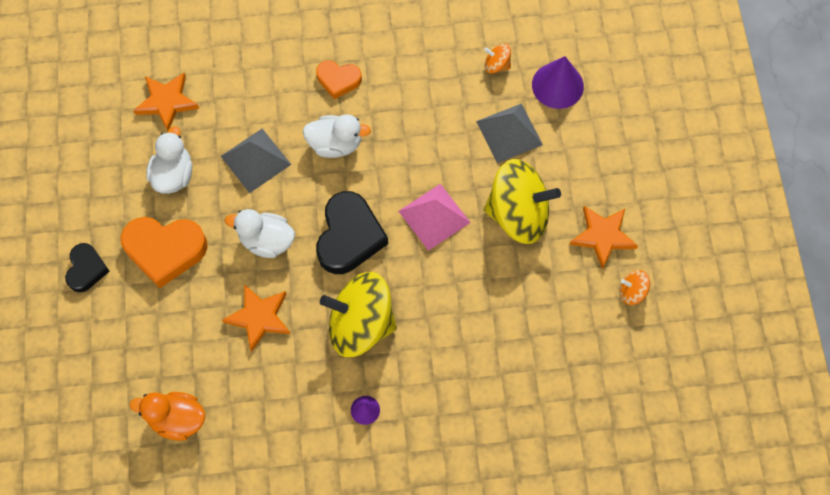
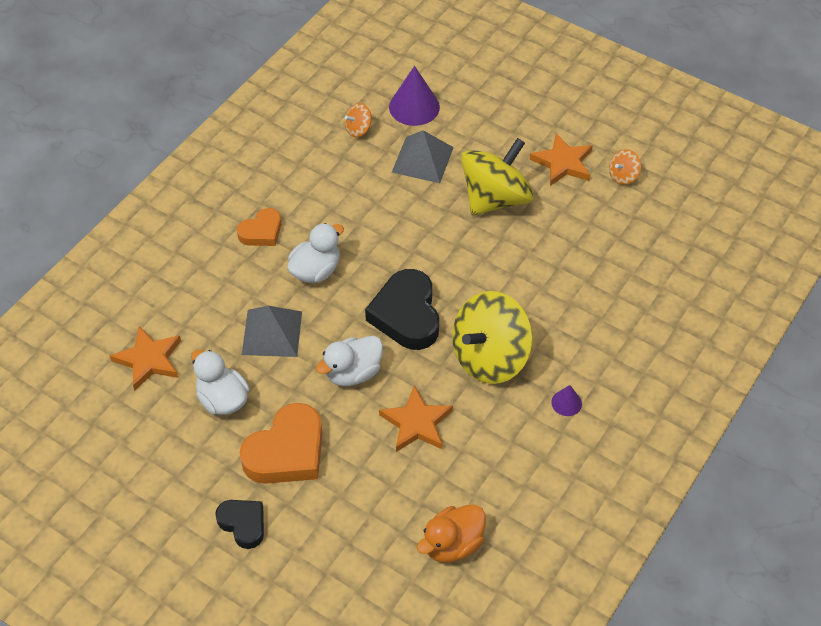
camera: 50 degrees left, 15 degrees down
black heart [316,191,388,274] -> black heart turned 150 degrees counterclockwise [365,269,439,350]
pink pyramid [399,184,471,251] -> none

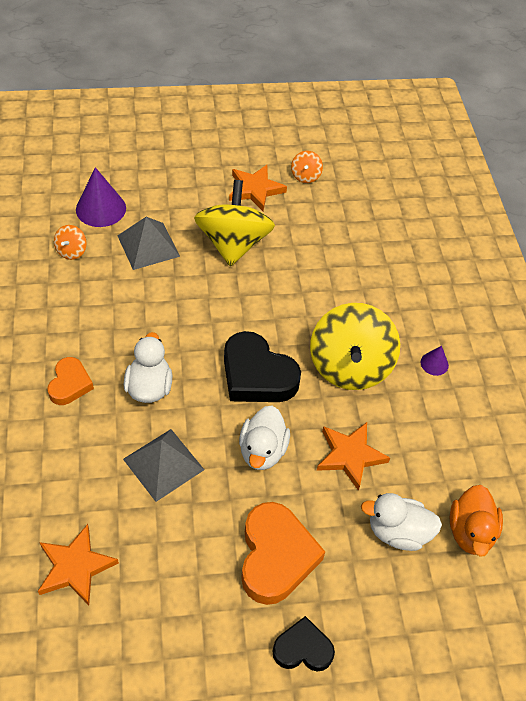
camera: 45 degrees left, 0 degrees up
white duck [191,350,250,415] -> white duck moved to [361,493,442,551]

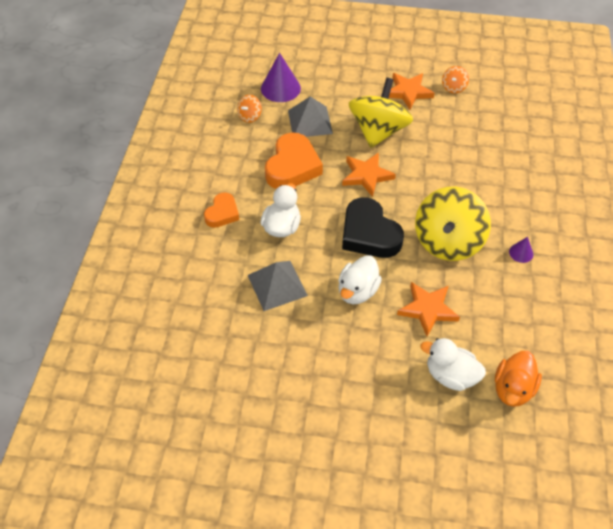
camera: 20 degrees right, 0 degrees up
orange star [38,524,119,605] -> orange star moved to [342,153,396,197]
orange heart [241,502,325,605] -> orange heart moved to [265,132,323,189]
black heart [273,616,335,672] -> none

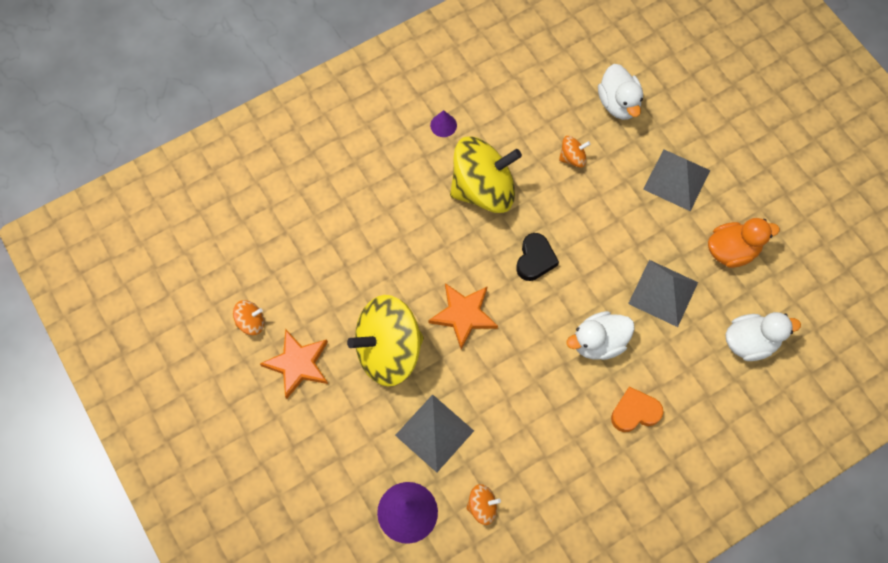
camera: 130 degrees left, 15 degrees up
orange heart [265,132,323,189] -> none
white duck [338,255,382,304] -> white duck moved to [726,312,801,361]
black heart [342,197,404,258] -> black heart [516,233,559,281], size x0.58
orange star [397,282,460,337] -> orange spinning top [559,136,590,168]
orange duck [495,351,542,407] -> orange duck moved to [708,218,780,268]
none -> grey pyramid [643,149,710,211]

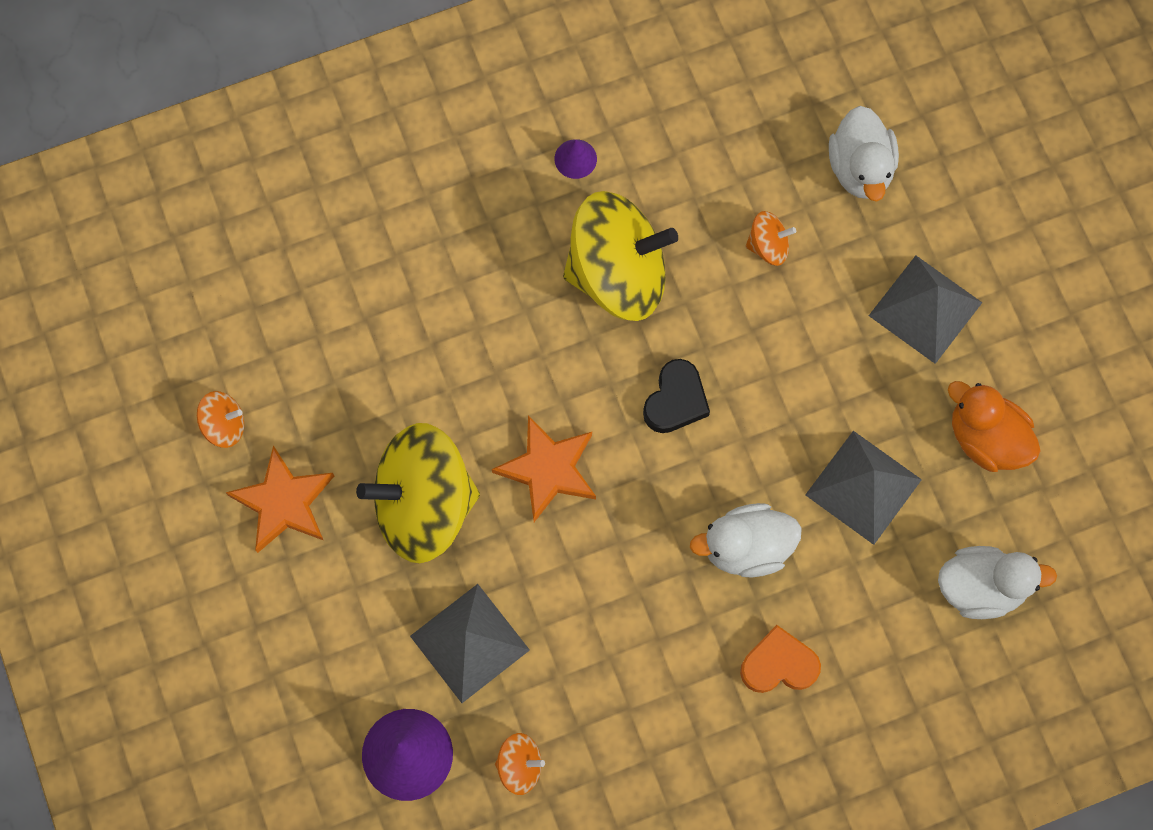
camera: 10 degrees right, 5 degrees up
orange duck [708,218,780,268] -> orange duck turned 135 degrees counterclockwise [948,381,1041,472]

